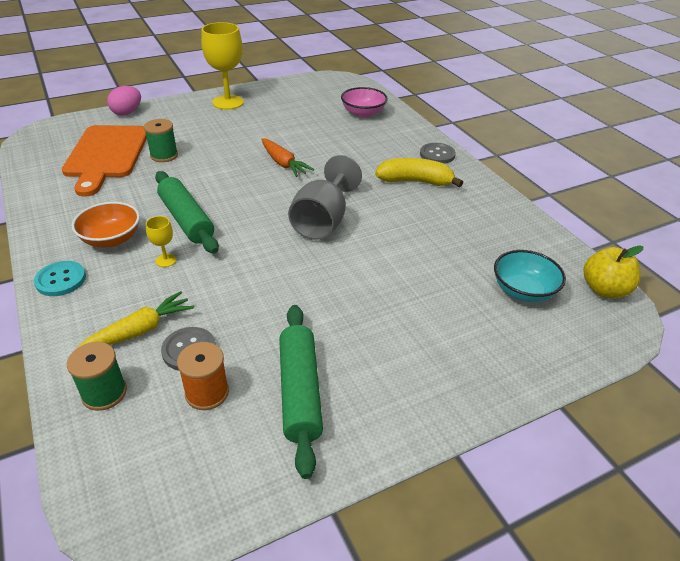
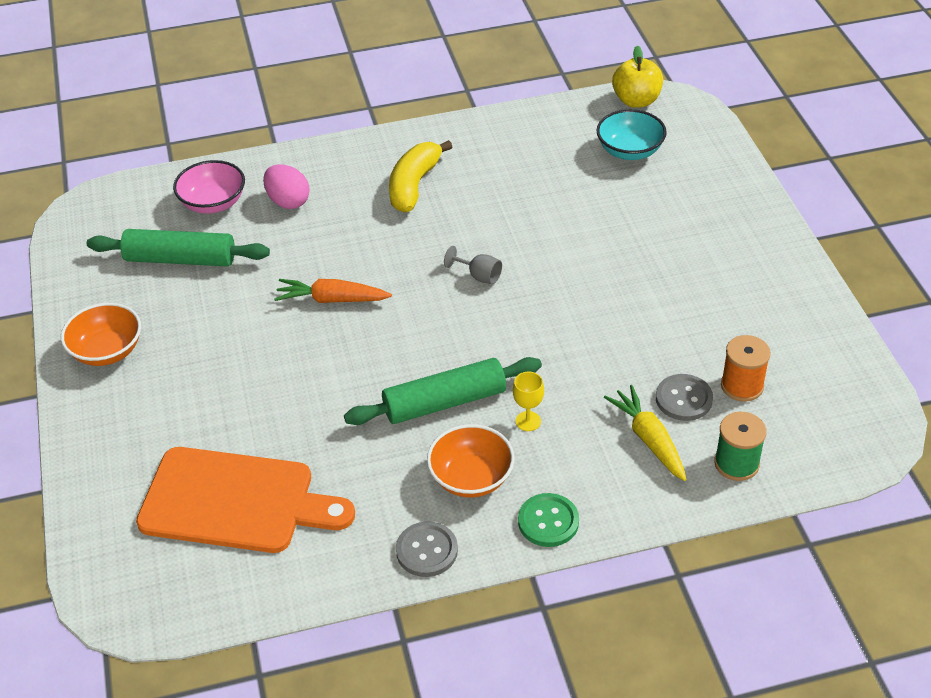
camera: 75 degrees left, 5 degrees up
turquoise button [34,261,86,296] -> green button [518,493,579,547]
pink egg [107,86,141,116] -> pink egg moved to [263,164,310,209]
green spool [144,119,178,162] -> none
yellow goblet [201,22,244,110] -> orange bowl [61,303,141,366]
orange carrot [261,138,314,177] -> orange carrot turned 150 degrees counterclockwise [274,279,392,303]
green rolling pin [279,305,323,479] -> green rolling pin moved to [87,229,270,266]
grey goblet [288,155,362,240] -> grey goblet [444,246,502,284], size x0.44
grey button [420,143,456,164] -> grey button moved to [396,521,458,577]

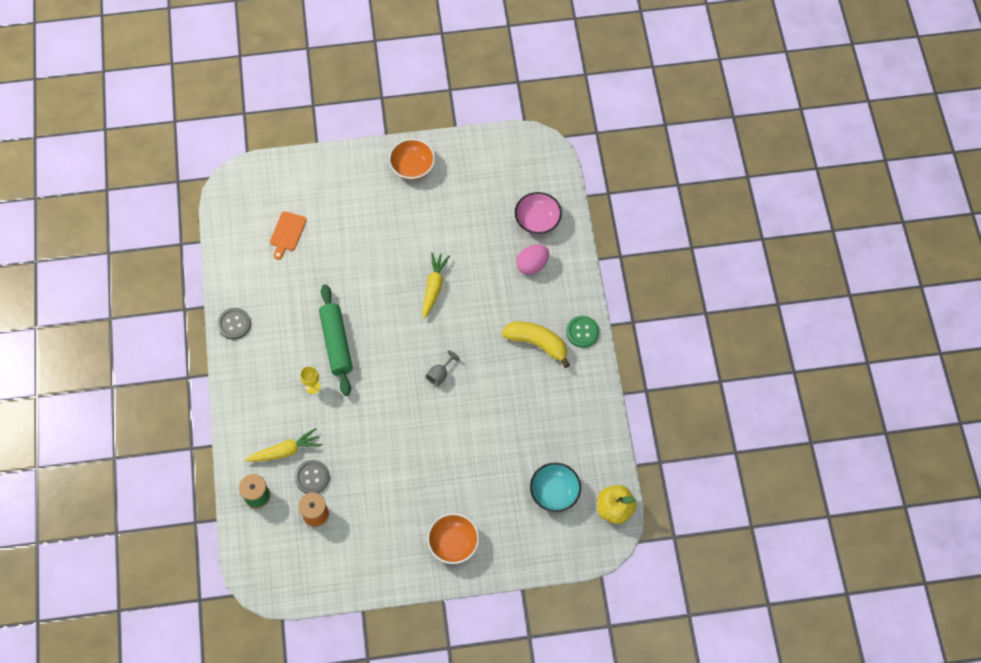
camera: 95 degrees right, 20 degrees up
green rolling pin [87,229,270,266] -> none
orange cutting board [136,447,355,553] -> orange cutting board [270,211,307,260], size x0.46
orange carrot [274,279,392,303] -> yellow carrot [422,252,450,319]
orange bowl [427,424,514,498] -> orange bowl moved to [427,513,479,564]
green button [518,493,579,547] -> green button moved to [566,316,599,348]

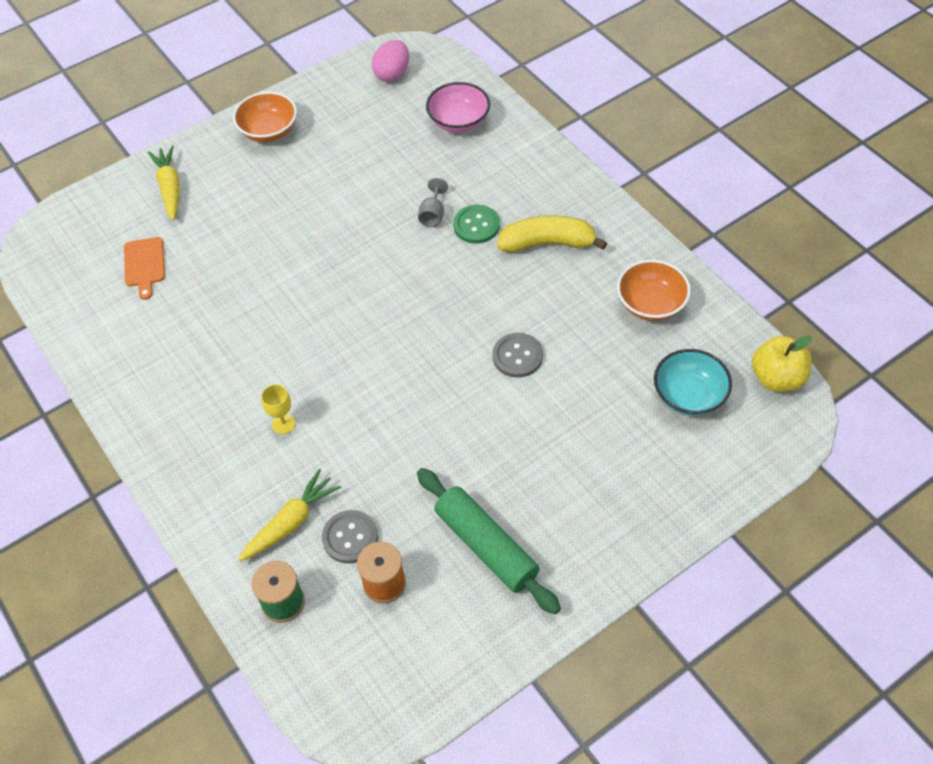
camera: 25 degrees left, 10 degrees down
grey button [217,308,251,339] -> grey button moved to [492,333,543,378]
green rolling pin [319,284,353,396] -> green rolling pin moved to [417,468,561,614]
yellow carrot [422,252,450,319] -> yellow carrot moved to [148,146,180,221]
grey goblet [426,350,460,386] -> grey goblet moved to [418,178,448,227]
orange bowl [427,513,479,564] -> orange bowl moved to [617,260,691,321]
pink egg [516,245,549,275] -> pink egg moved to [372,40,409,82]
green button [566,316,599,348] -> green button moved to [453,205,500,244]

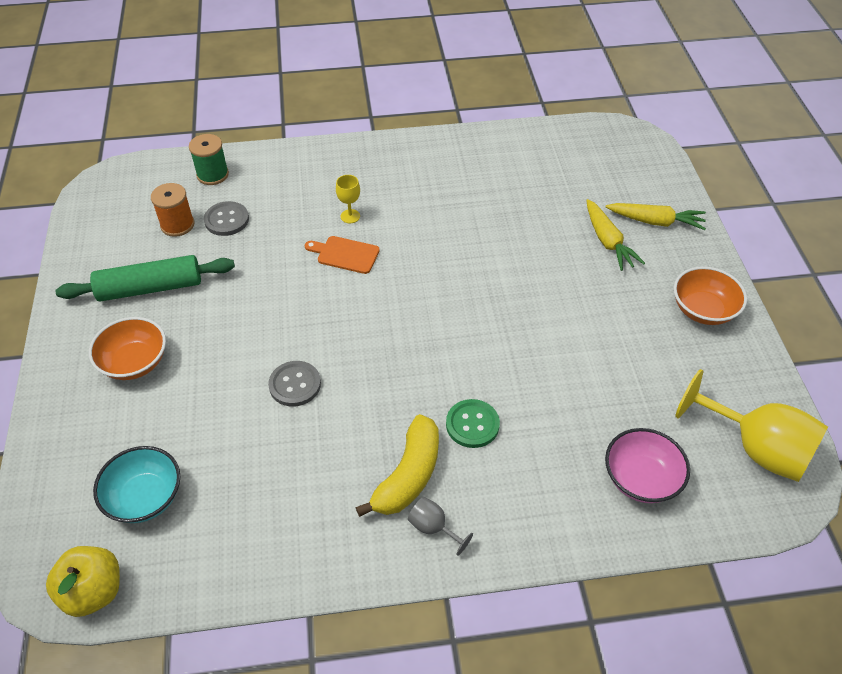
camera: 115 degrees right, 5 degrees down
orange cutting board [124,237,165,300] -> orange cutting board moved to [305,236,380,274]
yellow carrot [238,469,341,562] -> yellow carrot moved to [586,199,645,271]
pink egg [372,40,409,82] -> yellow goblet [675,369,828,482]
grey goblet [418,178,448,227] -> grey goblet moved to [408,497,473,556]
orange bowl [617,260,691,321] -> orange bowl moved to [89,317,166,380]

